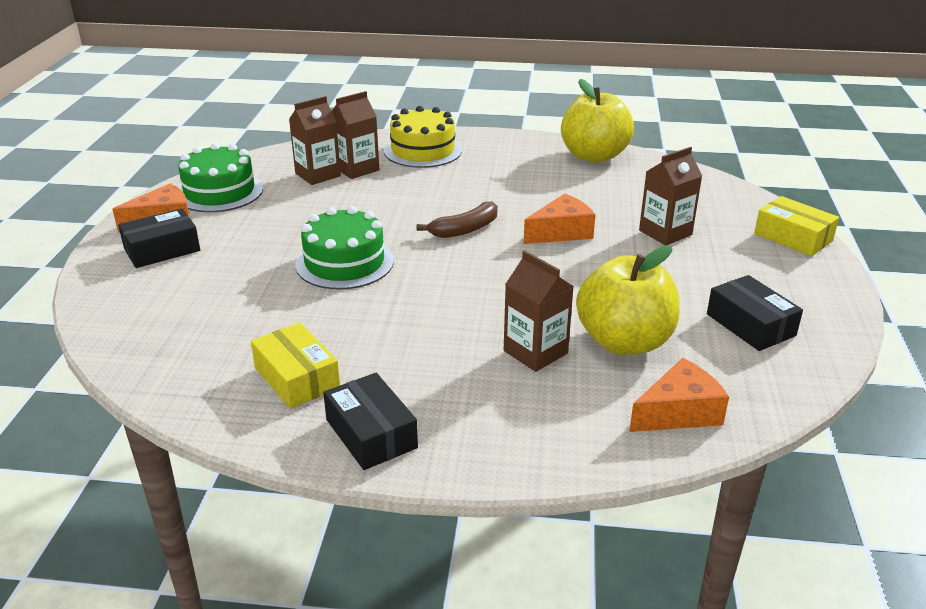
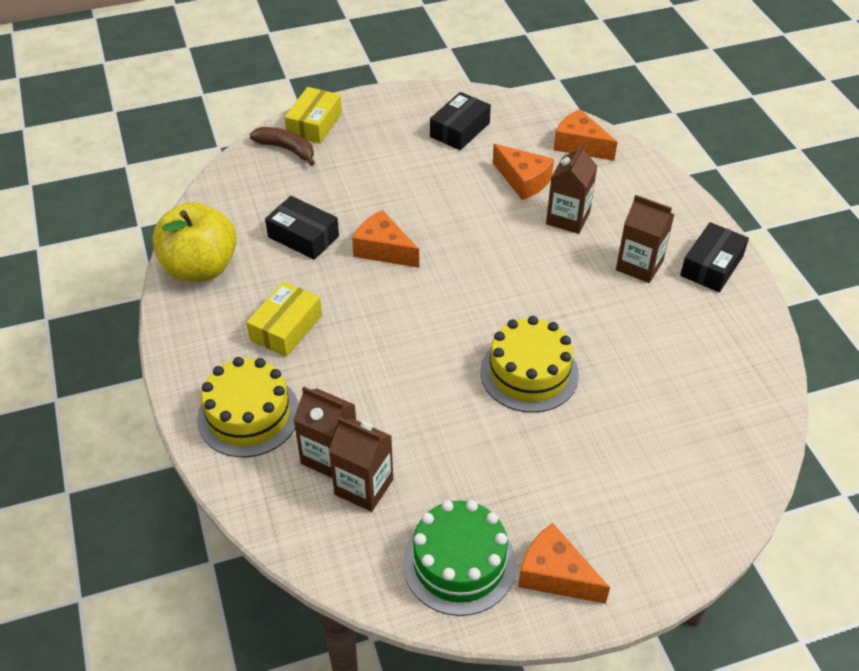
camera: 115 degrees left, 15 degrees up
black box [118,209,200,268] -> black box moved to [265,196,339,260]
yellow box [251,322,340,409] -> yellow box moved to [246,281,322,357]
green cake [295,206,394,290] -> yellow cake [480,316,579,413]
brown banana [417,201,498,238] -> brown banana moved to [249,127,315,166]
yellow apple [576,246,680,355] -> orange cheese [493,144,554,200]
brown carton [639,147,702,245] -> brown carton moved to [616,195,675,283]

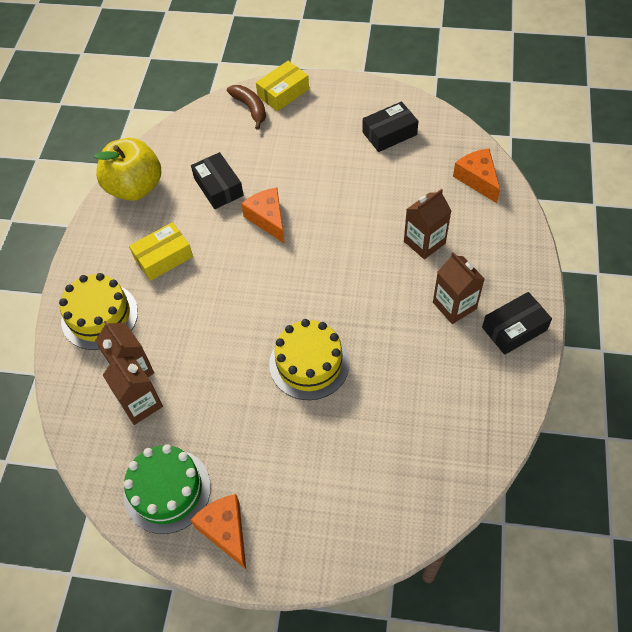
camera: 30 degrees right, 10 degrees up
orange cheese [493,144,554,200] -> none

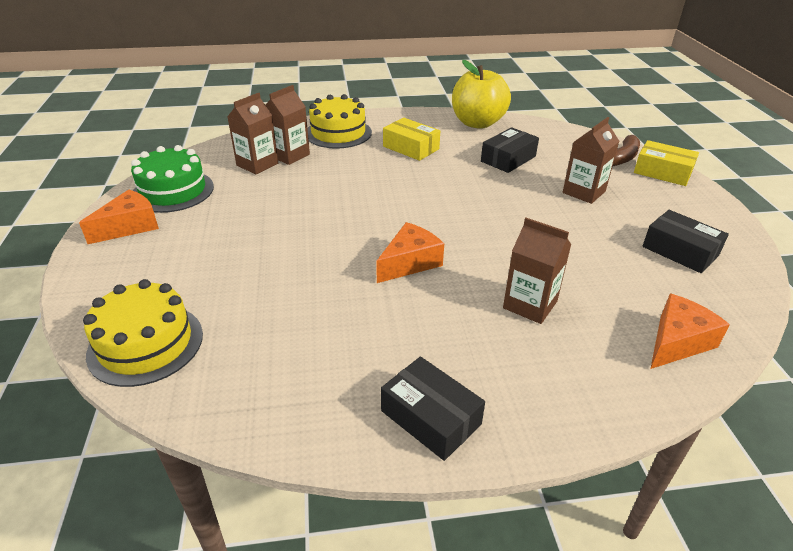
camera: 70 degrees right, 20 degrees down
orange cheese [241,188,285,244] -> orange cheese moved to [376,222,444,283]
yellow cake [269,319,350,400] -> yellow cake moved to [83,279,203,387]
brown carton [433,252,485,324] -> brown carton moved to [563,117,619,204]

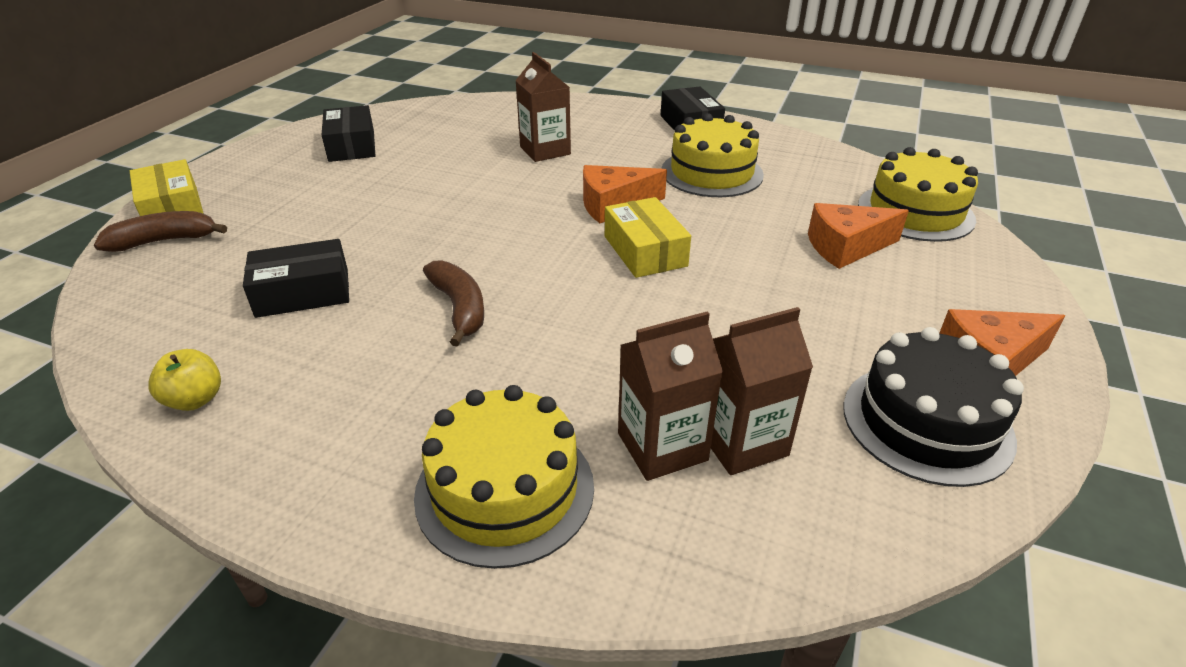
camera: 150 degrees left, 0 degrees up
green cake [131,145,214,213] -> black cake [843,327,1024,487]
yellow box [383,118,440,161] -> yellow box moved to [605,197,691,278]
yellow apple [452,60,511,129] -> yellow apple [148,349,221,411], size x0.44
brown carton [563,117,619,204] -> none
orange cheese [651,294,730,369] -> orange cheese moved to [808,203,909,269]
none -> brown banana [423,261,484,347]
none -> yellow cake [661,113,764,197]

